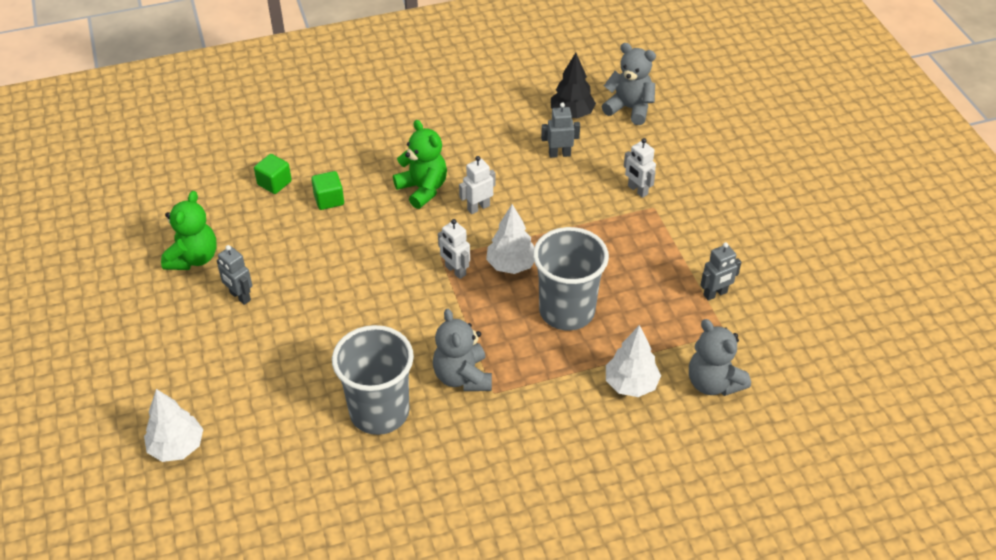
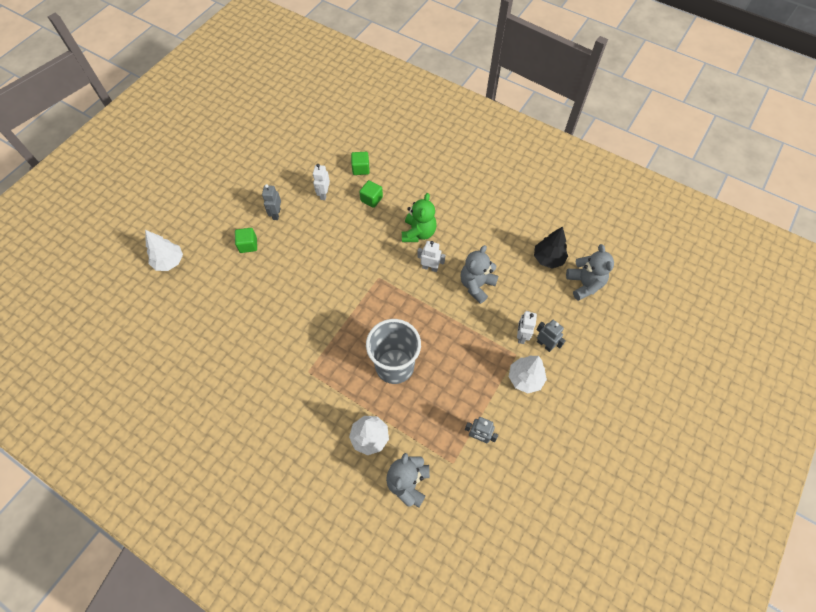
camera: 50 degrees right, 15 degrees up
green teddy bear [161,191,217,270] -> none
grey cup [332,325,414,435] -> none
grey teddy bear [433,309,492,391] -> grey teddy bear moved to [460,245,498,304]
white robot [438,219,470,279] -> white robot moved to [313,164,330,200]
white tree [486,204,534,274] -> white tree moved to [509,356,547,393]
grey robot [541,102,580,158] -> grey robot moved to [537,320,566,352]
none -> green cube [235,228,257,253]

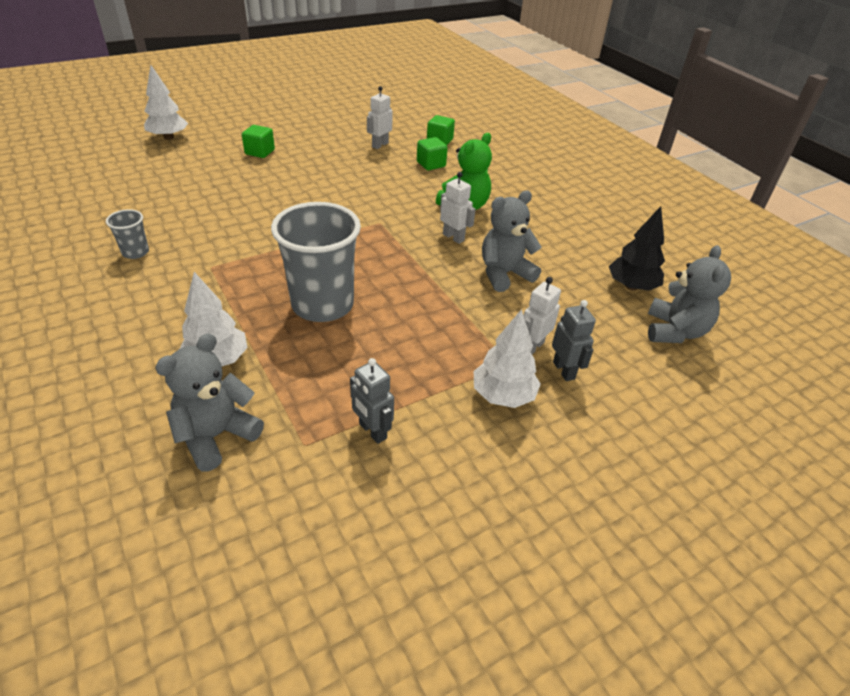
camera: 25 degrees right, 20 degrees down
grey robot [262,184,281,220] -> none
none -> grey cup [106,209,149,259]

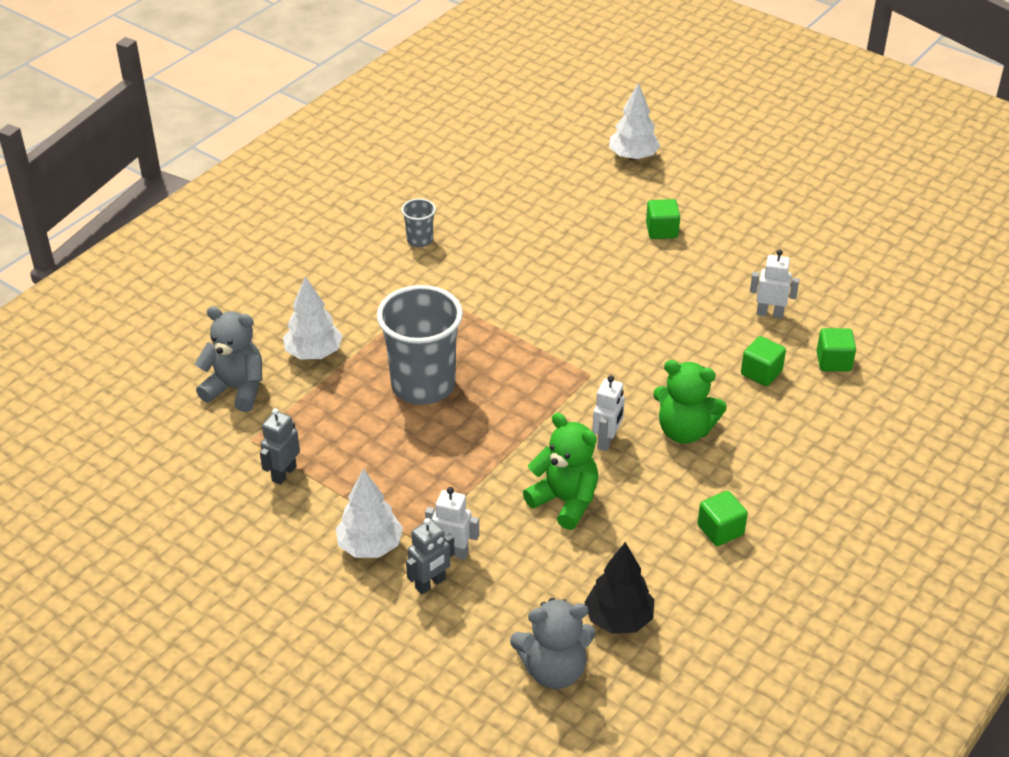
camera: 70 degrees right, 0 degrees up
grey teddy bear [482,191,542,292] -> green teddy bear [523,413,598,530]
none -> green cube [698,491,748,546]

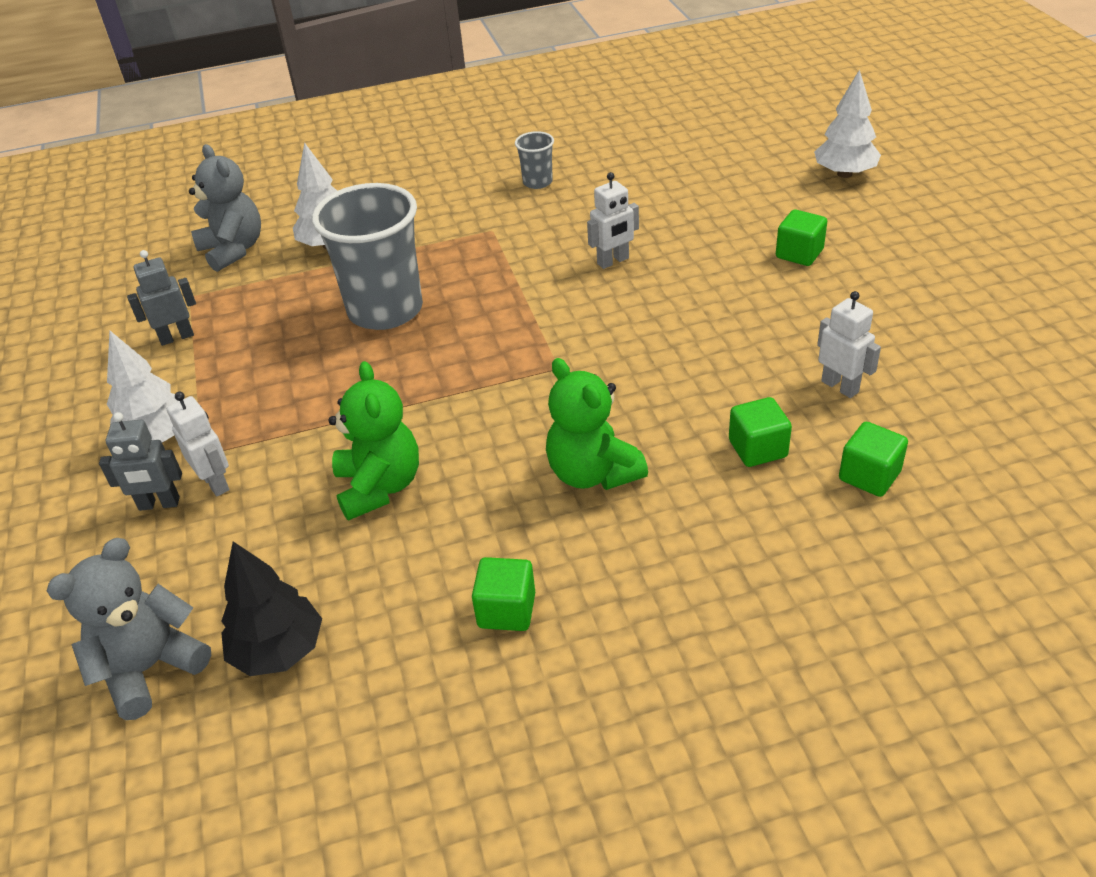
camera: 40 degrees right, 0 degrees up
grey teddy bear [510,598,596,689] -> grey teddy bear turned 105 degrees clockwise [47,538,211,720]
white robot [592,375,625,451] -> white robot moved to [587,172,639,269]

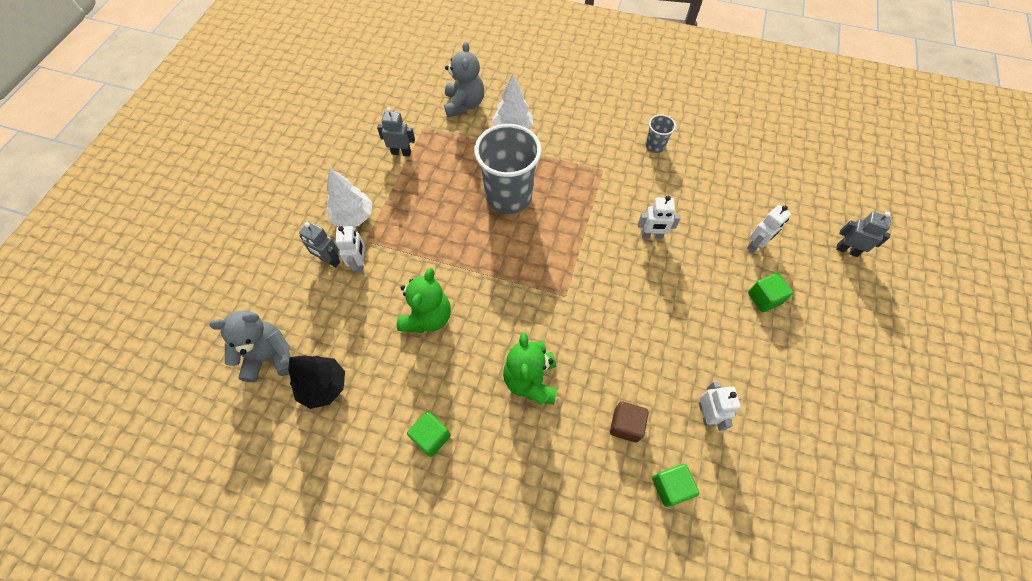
camera: 30 degrees right, 20 degrees up
green cube [729,397,792,467] -> brown cube [610,401,649,442]
white tree [814,69,881,178] -> grey robot [836,212,891,257]
none -> white robot [747,205,791,253]

